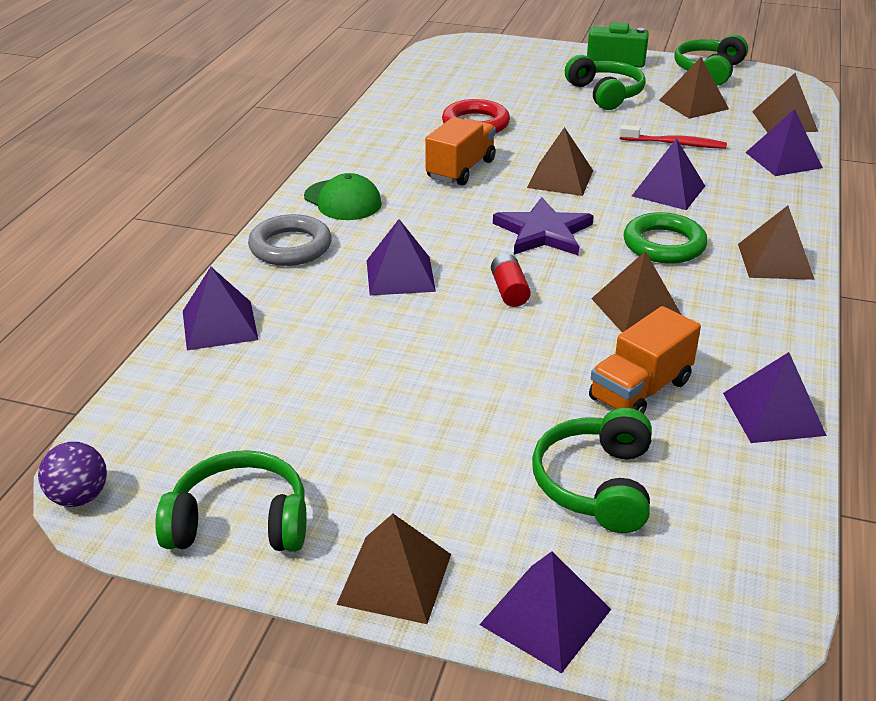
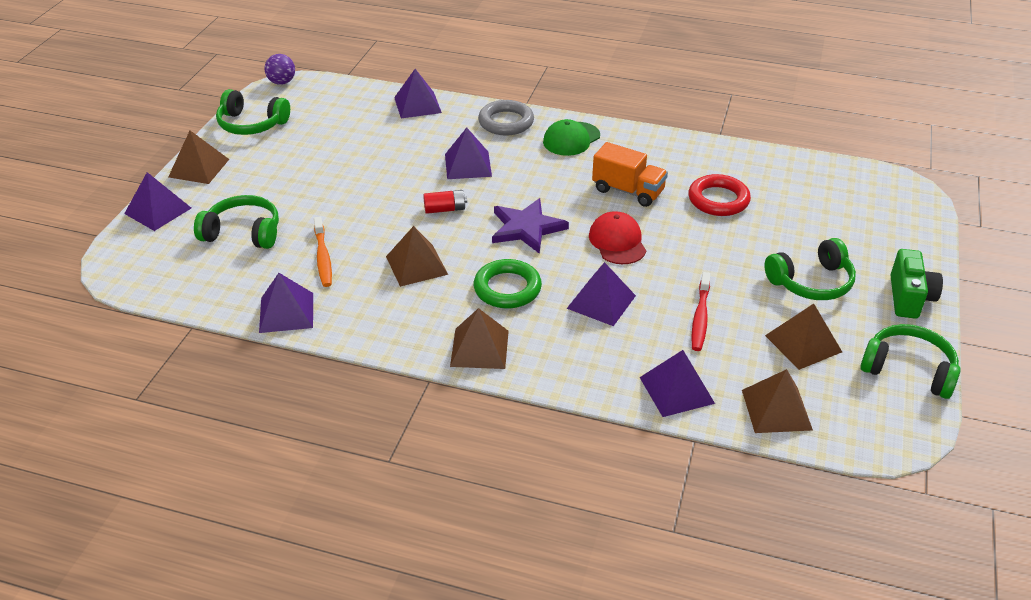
camera: 90 degrees right, 5 degrees up
green headphones [155,450,307,552] -> green headphones turned 105 degrees clockwise [216,89,290,135]
brown pyramid [527,127,593,196] -> red cap [589,211,646,264]
orange truck [589,306,701,414] -> orange toothbrush [314,217,332,287]

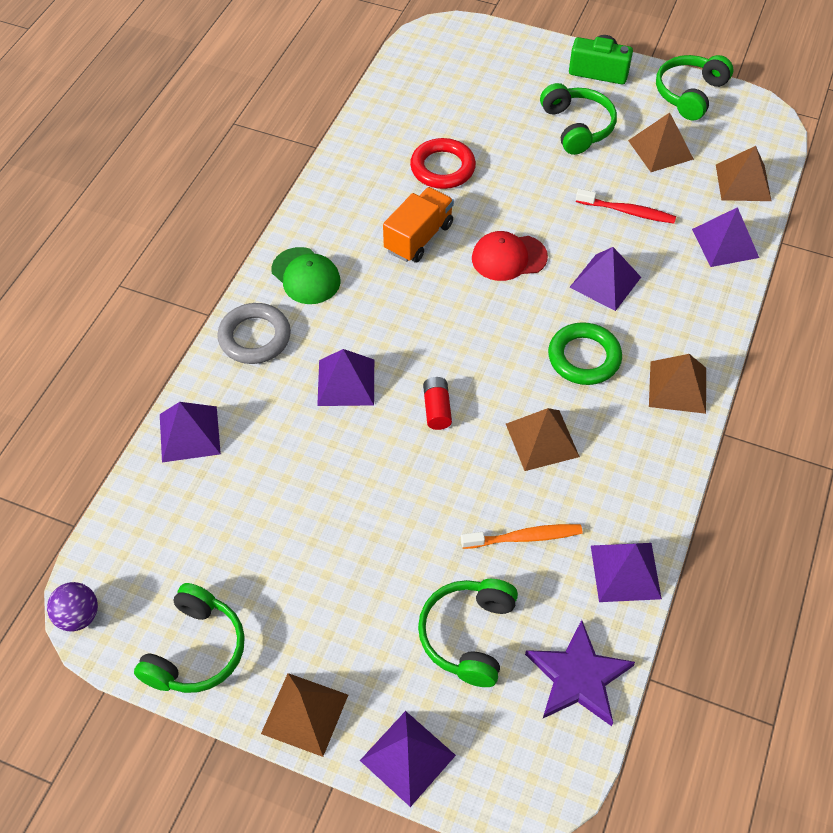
camera: 85 degrees left, 15 degrees up
purple star [492,198,569,254] -> purple star moved to [525,620,635,726]

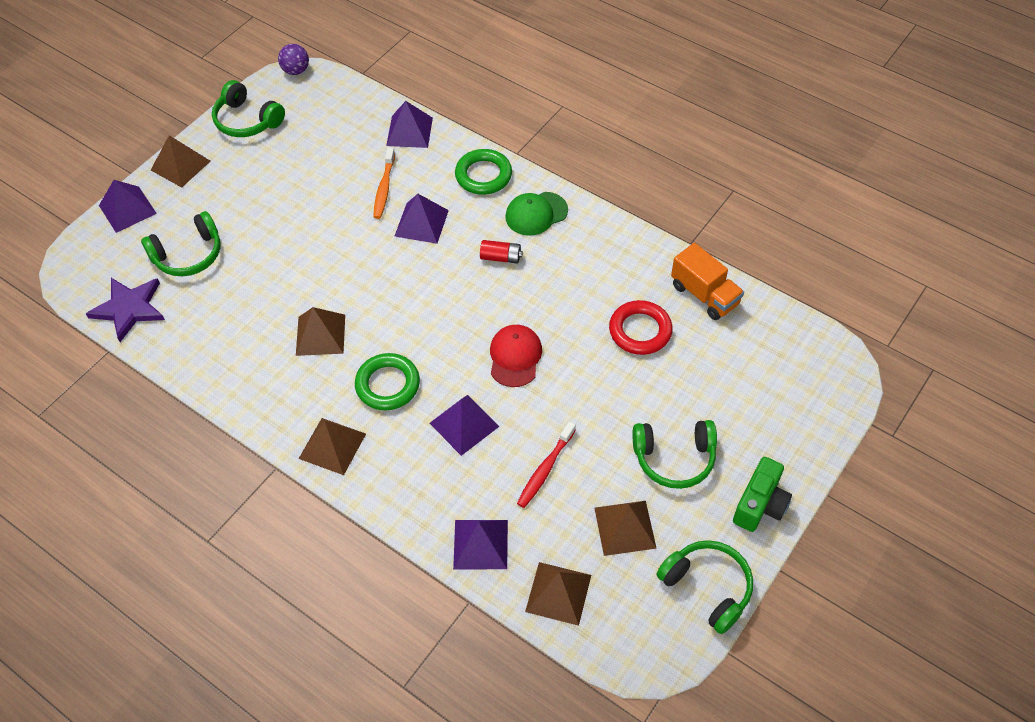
camera: 105 degrees right, 0 degrees up
grey ring [217,303,291,364] -> green ring [455,149,512,195]
orange truck [383,187,454,263] -> orange truck moved to [671,243,744,320]
green headphones [418,579,518,687] -> green headphones turned 120 degrees clockwise [141,211,220,276]
red battery [423,377,452,430] -> red battery moved to [480,240,523,264]
orange toothbrush [461,524,582,549] -> orange toothbrush moved to [373,147,395,219]
purple pyramid [591,543,662,602] -> none

